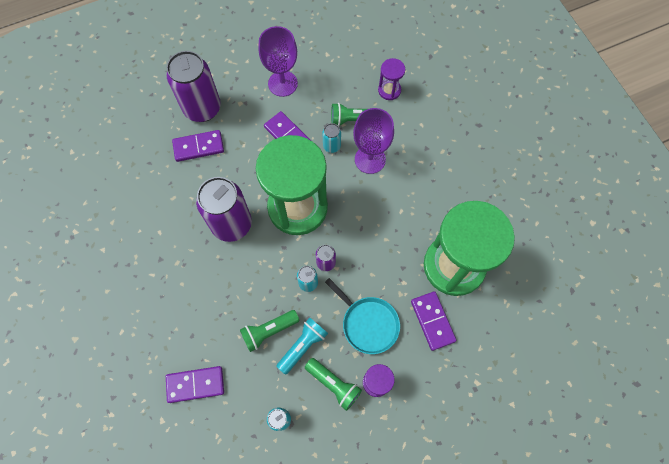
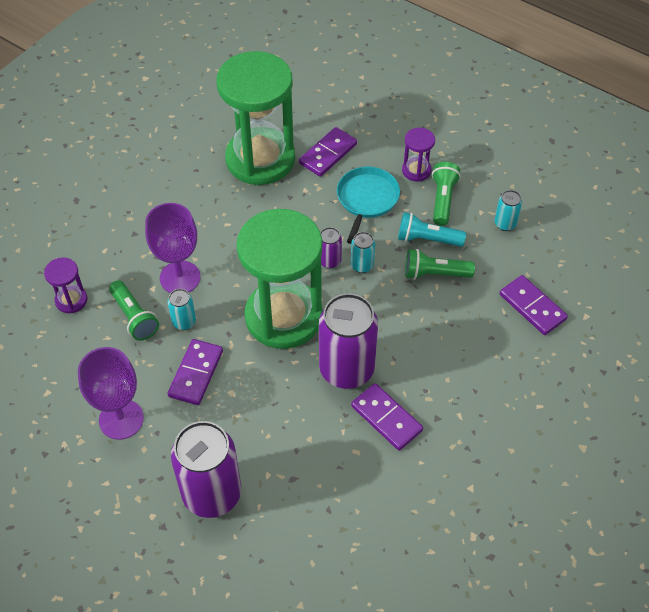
camera: 120 degrees left, 15 degrees down
purple domino [172,130,224,162] -> purple domino moved to [351,383,423,451]
green flashlight [240,310,300,352] -> green flashlight turned 150 degrees clockwise [405,249,475,280]

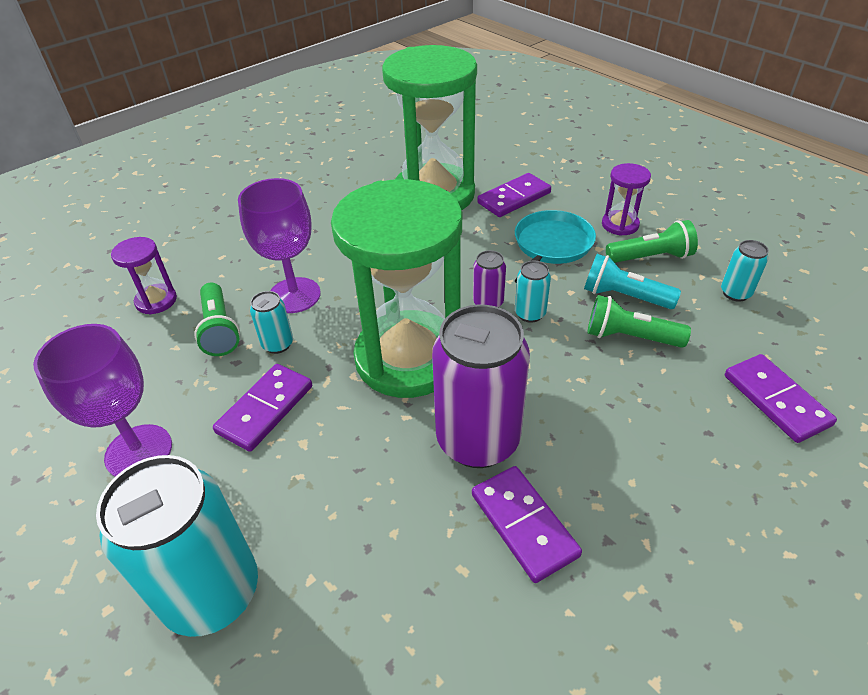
camera: 15 degrees right, 10 degrees down
purple can [171,421,241,518] -> turquoise can [96,455,258,637]
green flashlight [432,162,461,226] -> green flashlight turned 60 degrees clockwise [606,220,698,263]

